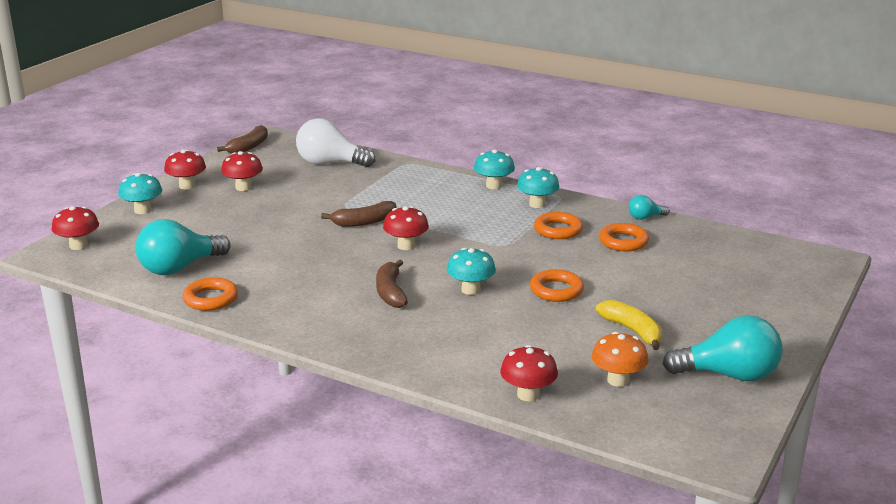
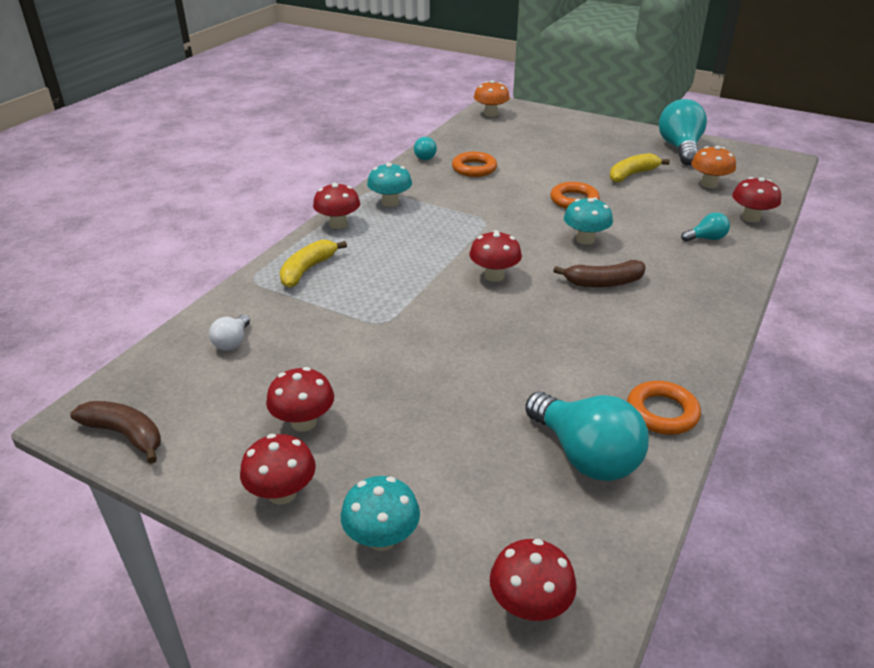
camera: 90 degrees left, 10 degrees up
white light bulb [296,119,375,167] -> white light bulb [209,315,250,351], size x0.49
brown banana [321,201,396,227] -> none
turquoise mushroom [474,150,515,189] -> red mushroom [313,183,360,229]
orange ring [534,212,583,239] -> none
none -> yellow banana [280,240,347,288]
none -> orange mushroom [474,80,510,117]
none -> turquoise light bulb [681,212,730,242]

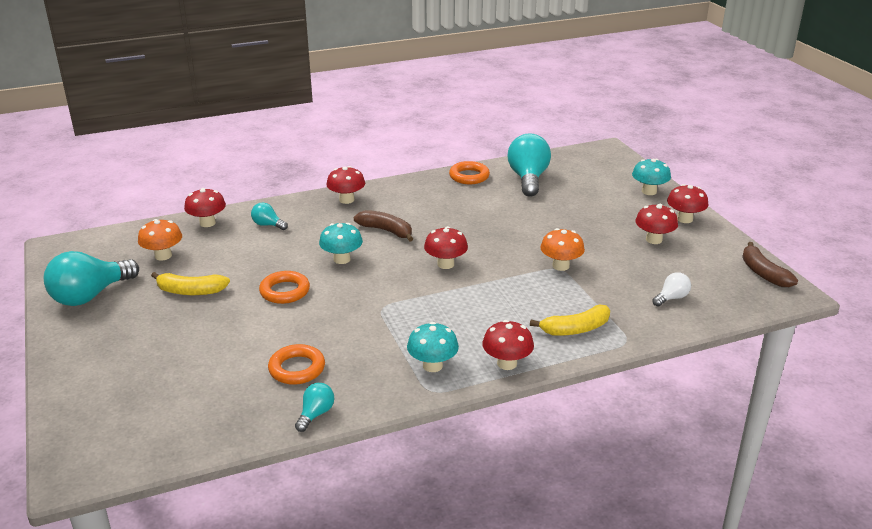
camera: 140 degrees left, 5 degrees down
orange mushroom [474,80,510,117] -> orange mushroom moved to [540,228,585,271]
red mushroom [490,539,577,621] -> red mushroom moved to [326,166,365,204]

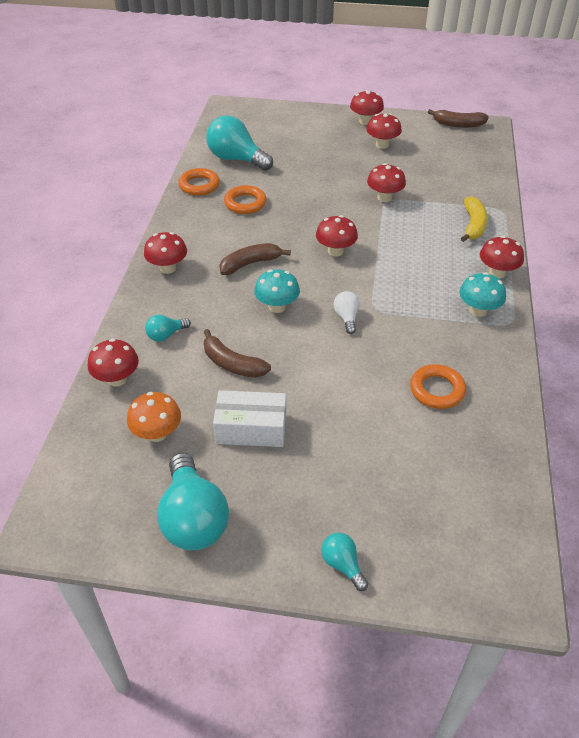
camera: 60 degrees left, 15 degrees up
yellow banana [151,272,230,295] -> white box [213,390,286,447]
orange ring [259,271,310,304] -> orange ring moved to [224,185,267,214]
turquoise light bulb [295,383,334,432] -> turquoise light bulb moved to [321,533,368,591]
orange mushroom [540,228,585,271] -> red mushroom [367,163,406,202]
turquoise mushroom [632,159,671,195] -> none
white light bulb [652,272,691,307] -> white light bulb moved to [333,291,360,334]
none -> brown banana [203,329,271,378]

